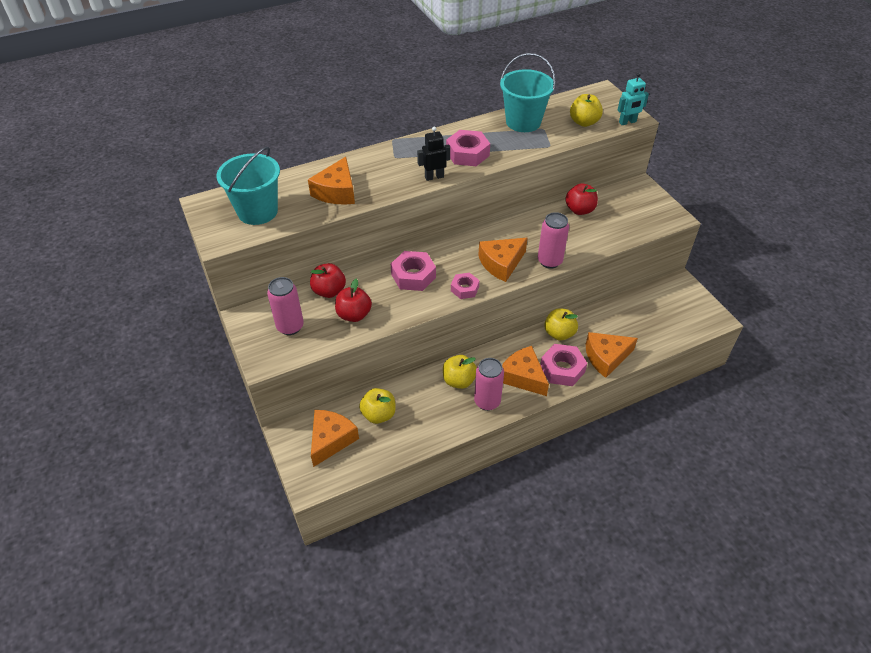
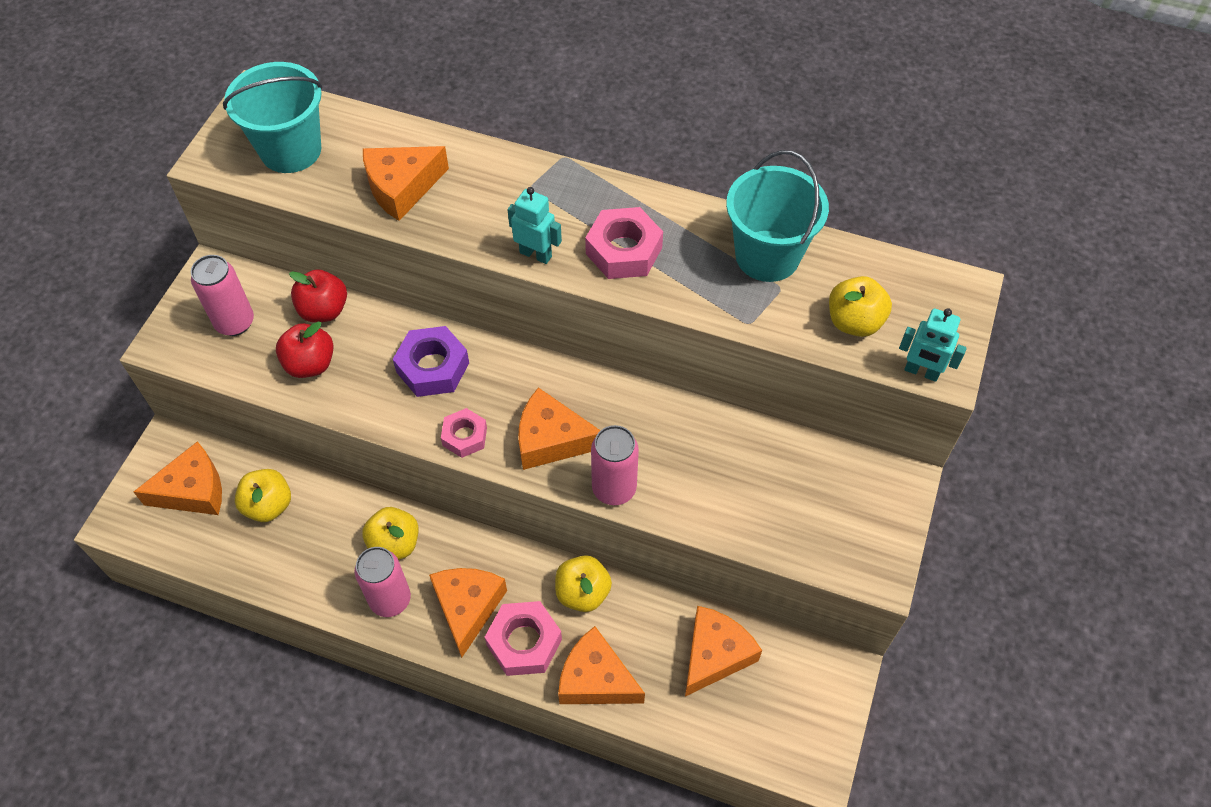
camera: 45 degrees right, 10 degrees up
pink nut [391,251,436,291] -> purple nut [393,326,469,397]
black robot [417,127,450,181] -> turquoise robot [507,187,562,264]
red apple [565,183,598,215] -> none
none -> orange cheese [685,606,762,697]

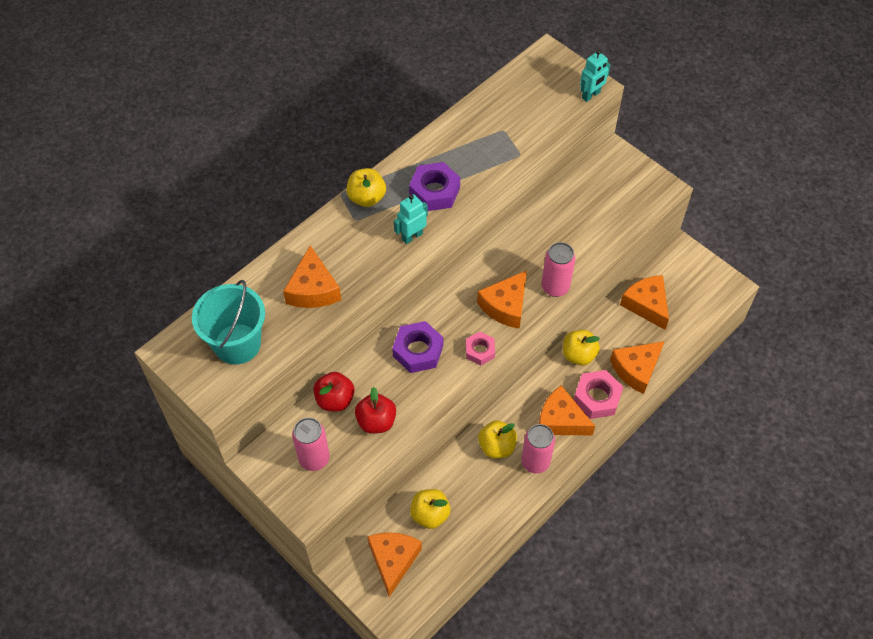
camera: 65 degrees left, 0 degrees up
pink nut [585,207,663,279] -> purple nut [409,162,460,211]
turquoise bucket [726,150,829,282] -> none
yellow apple [829,276,892,337] -> yellow apple moved to [346,168,386,207]

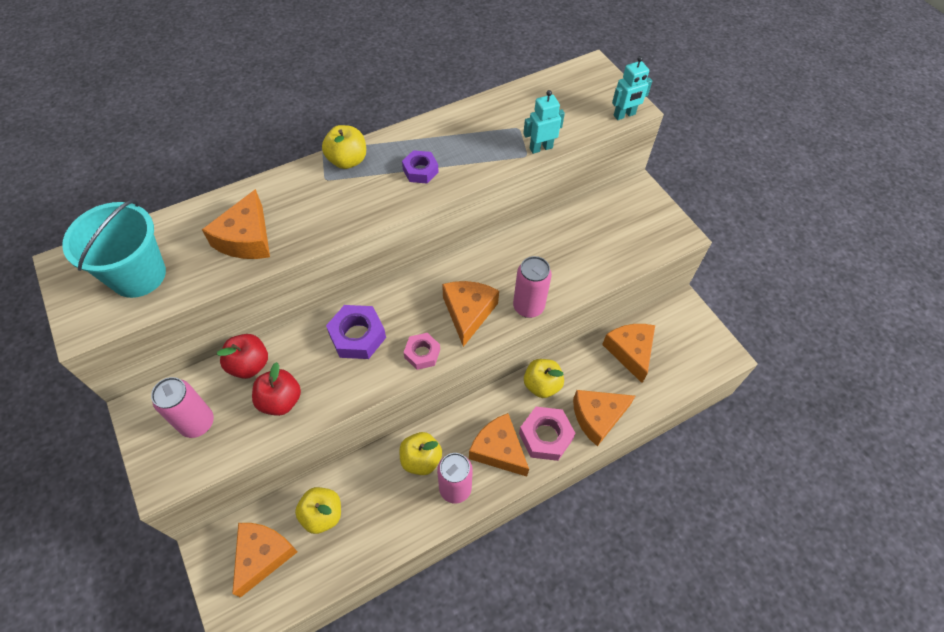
camera: 15 degrees right, 0 degrees up
turquoise robot [394,194,428,244] -> turquoise robot moved to [523,90,565,154]
purple nut [409,162,460,211] -> purple nut [402,150,439,184], size x0.63
orange cheese [477,270,527,329] -> orange cheese turned 135 degrees clockwise [442,281,499,347]

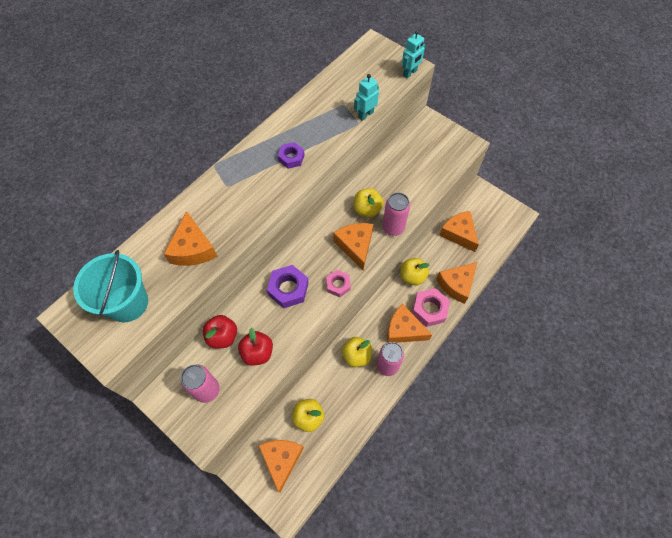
camera: 20 degrees left, 5 degrees up
yellow apple [322,125,366,169] -> yellow apple moved to [354,188,384,218]

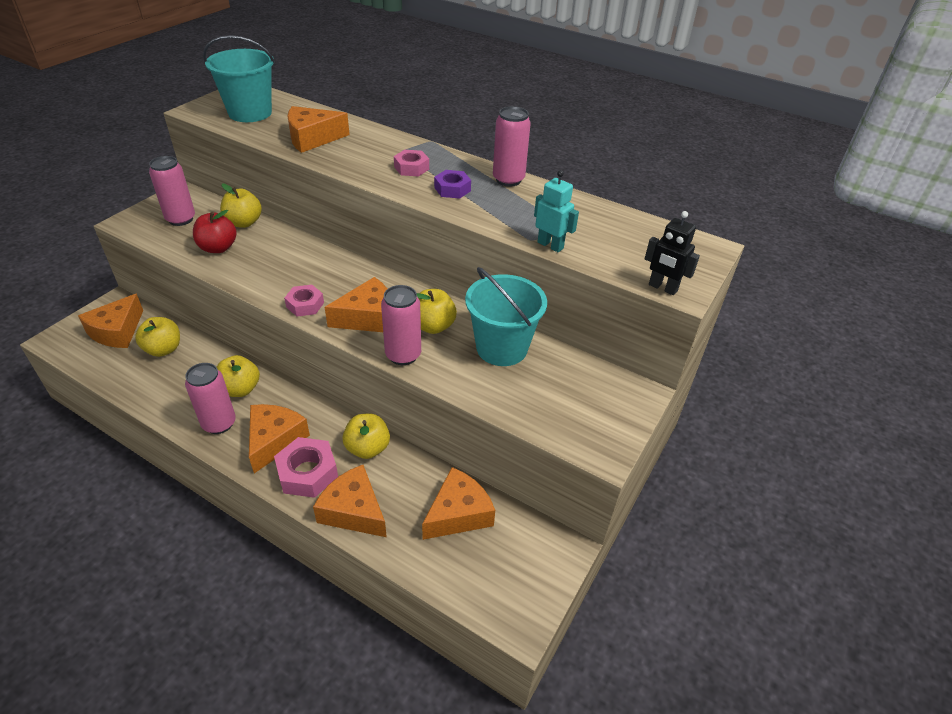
camera: 80 degrees right, 20 degrees down
red apple [202,315,237,349] -> yellow apple [220,184,262,228]
orange cheese [259,440,304,493] -> orange cheese turned 120 degrees clockwise [78,294,143,348]
purple nut [267,265,308,308] -> none
turquoise robot [402,30,425,78] -> black robot [645,211,700,295]
none -> pink nut [394,150,429,177]
none -> turquoise bucket [465,267,547,366]
none -> pink can [493,106,531,187]

